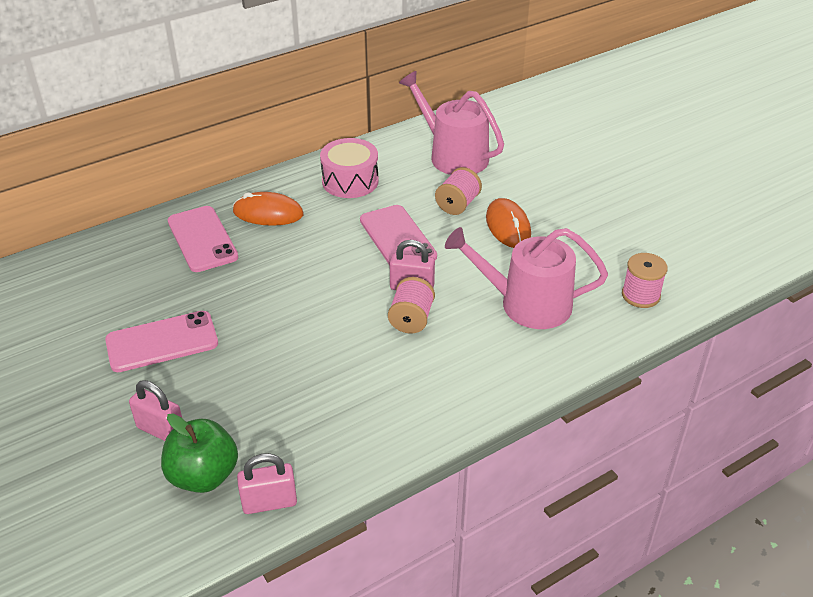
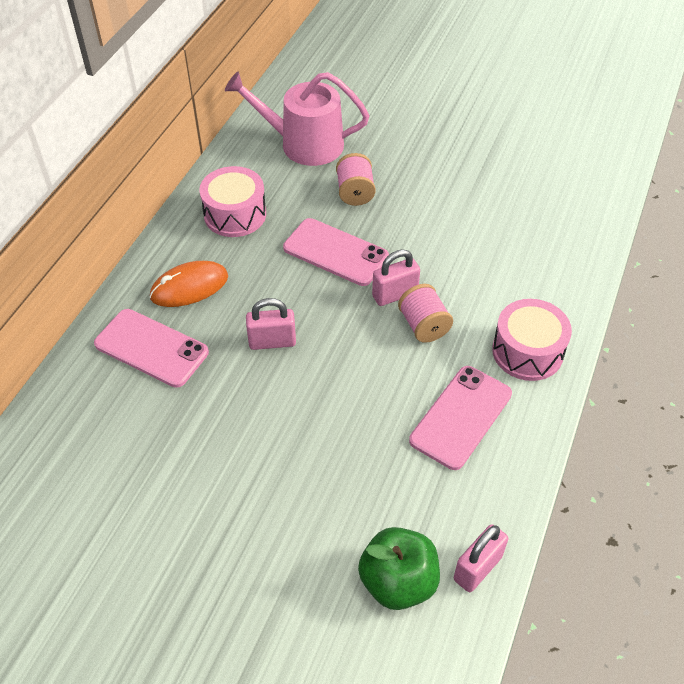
camera: 35 degrees left, 10 degrees up
pink phone [105,311,218,372] -> pink phone moved to [409,366,512,470]
pink padlock [129,380,182,441] -> pink padlock moved to [246,298,296,350]
pink watering can [445,227,608,329] -> none
orange mouse [486,198,531,248] -> none
pink spool [622,253,668,308] -> none
none -> pink drum [492,299,572,381]

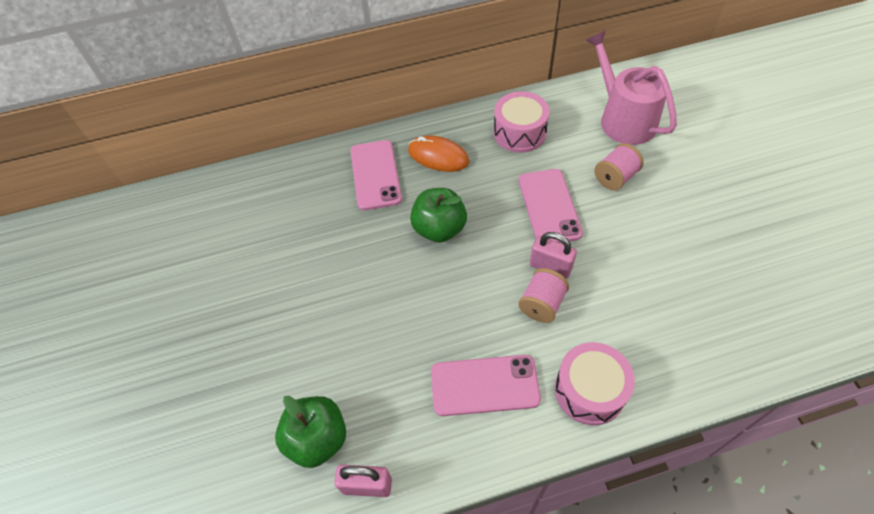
camera: 55 degrees right, 5 degrees up
pink padlock [246,298,296,350] -> green apple [410,188,467,243]

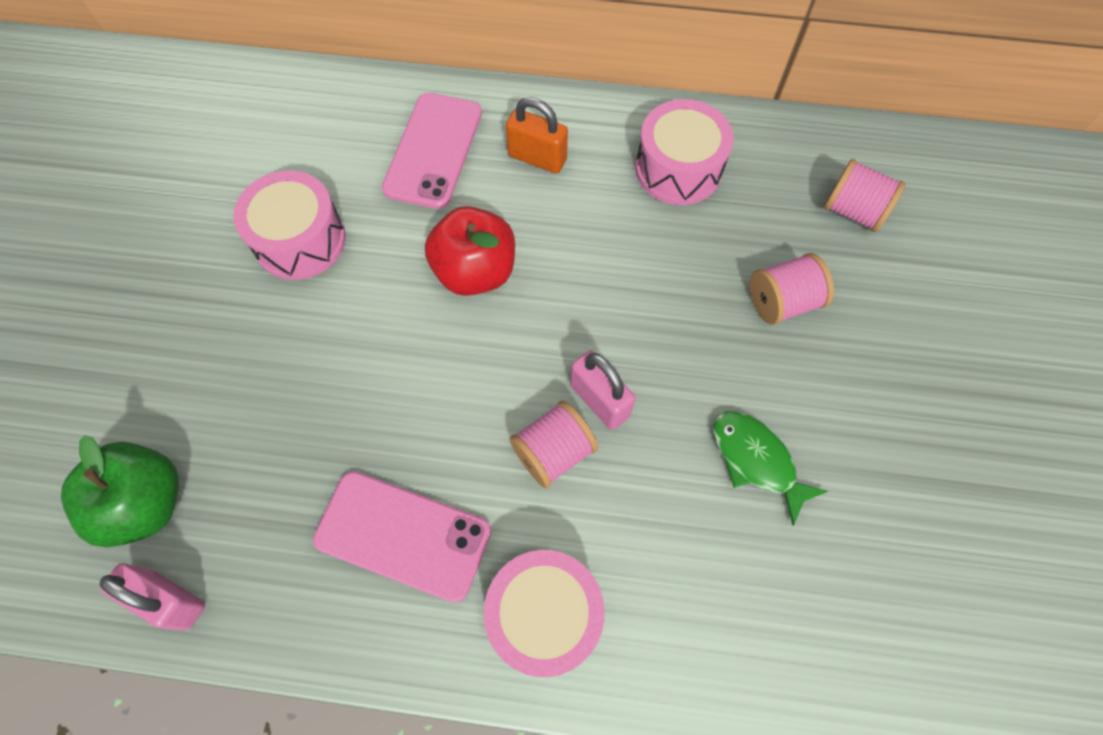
camera: 20 degrees right, 10 degrees up
orange mouse [408,136,469,172] -> orange padlock [506,97,568,174]
green apple [410,188,467,243] -> red apple [425,206,515,296]
pink phone [519,169,583,243] -> none
pink watering can [586,31,677,145] -> pink spool [824,159,906,232]
none -> pink drum [233,170,346,280]
none -> green fish [713,411,828,526]

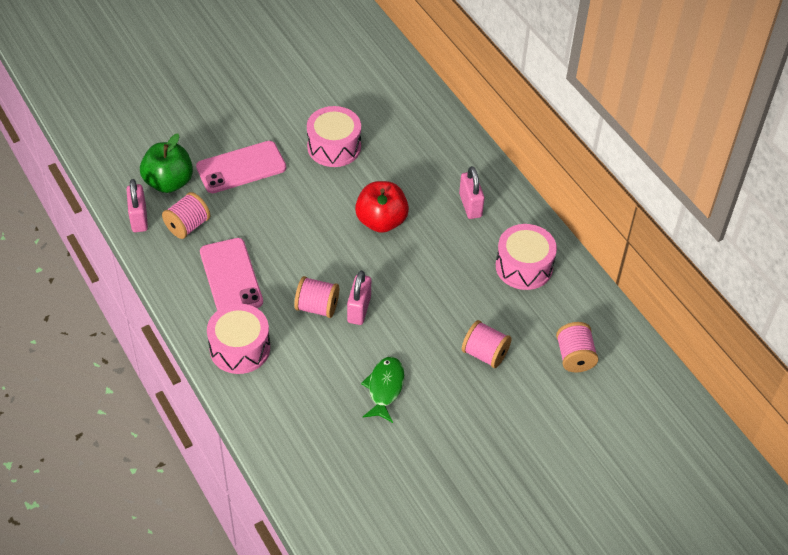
camera: 50 degrees right, 15 degrees down
pink phone [382,93,482,209] -> pink phone moved to [196,141,286,193]
orange padlock [506,97,568,174] -> pink padlock [459,166,485,219]
none -> pink spool [162,192,211,239]

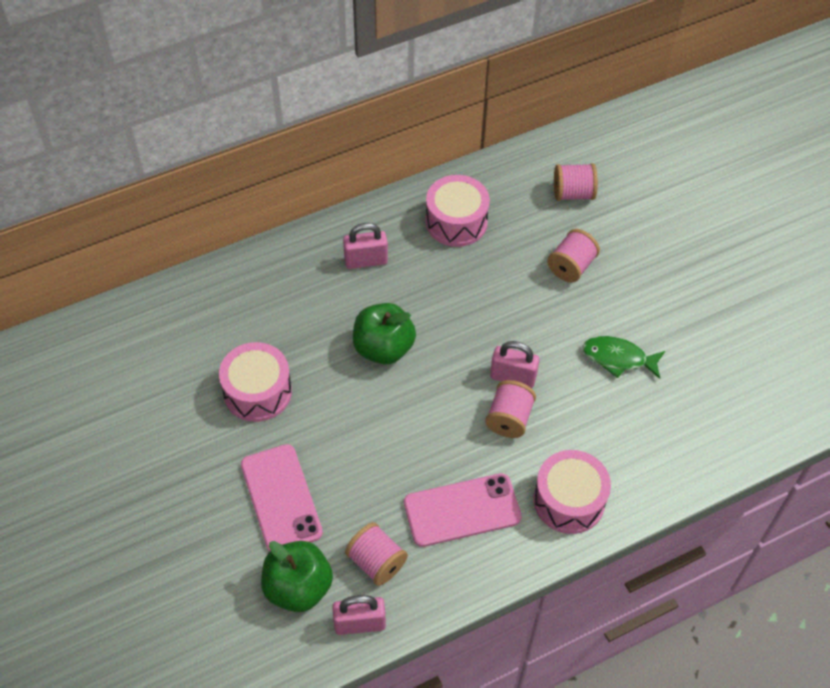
camera: 85 degrees left, 5 degrees up
red apple [355,181,409,233] -> green apple [353,303,416,364]

